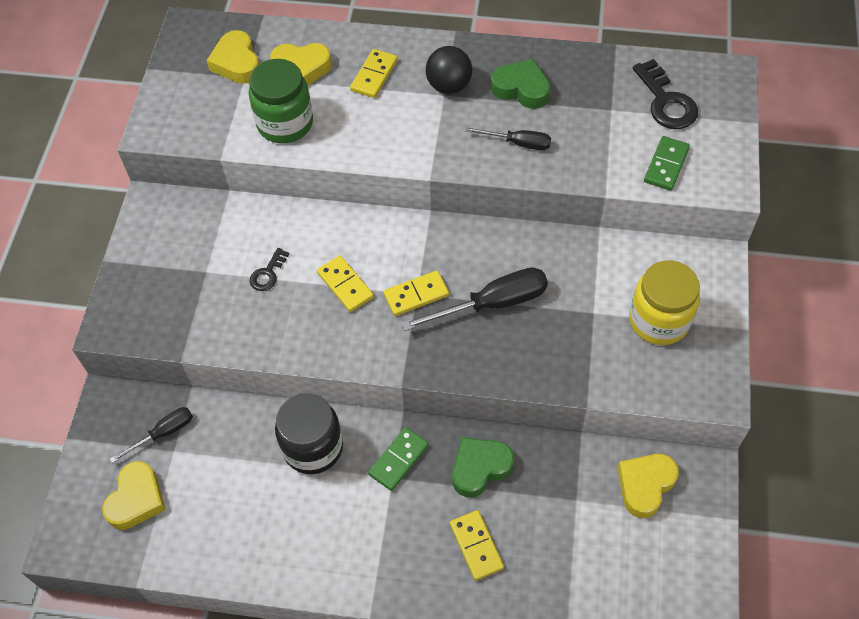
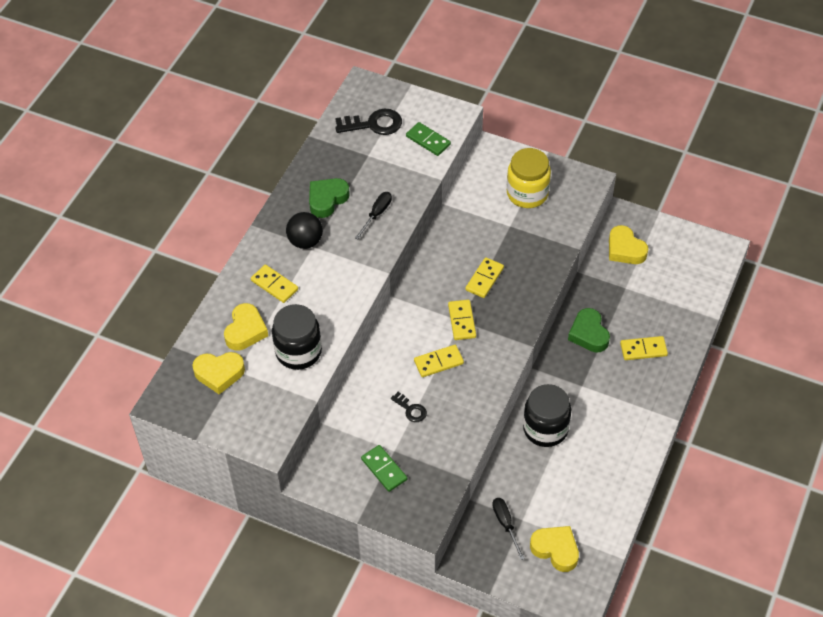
camera: 75 degrees left, 5 degrees down
green jar [249,59,313,143] -> black jar [272,304,322,370]
green domino [368,427,429,491] -> green domino moved to [361,445,407,492]
black screwdriver [401,267,548,331] -> yellow domino [465,257,504,298]

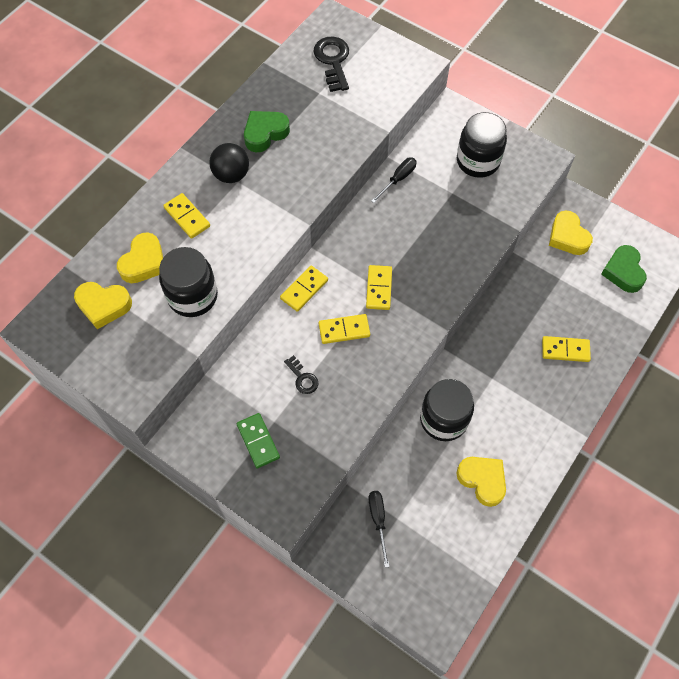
camera: 10 degrees right, 10 degrees up
black key [335,109,402,135] -> black key turned 105 degrees counterclockwise [313,36,349,92]
black screwdriver [355,192,392,239] -> black screwdriver moved to [371,158,417,203]
green domino [406,122,451,156] -> none
yellow domino [465,257,504,298] -> yellow domino moved to [280,266,328,312]
yellow jar [507,148,551,208] -> black jar [457,112,507,178]
yellow heart [530,526,579,572] -> yellow heart moved to [456,457,506,507]
green heart [568,308,610,353] -> green heart moved to [601,245,647,293]

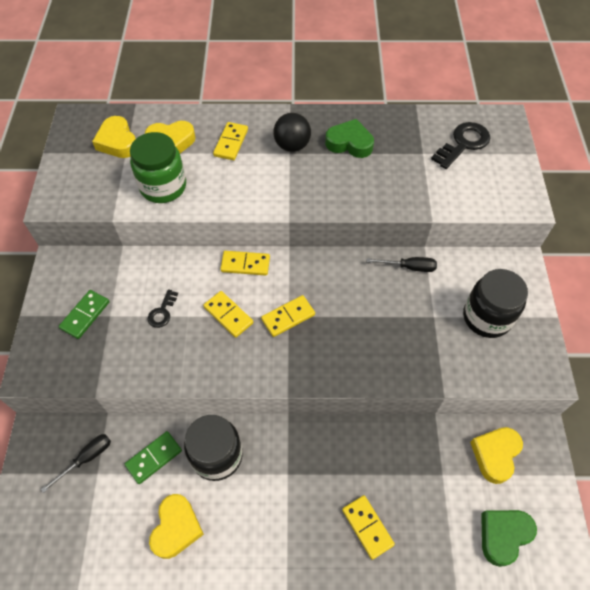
camera: 55 degrees right, 5 degrees down
black jar [159,247,218,317] -> green jar [130,132,186,203]
none -> green domino [125,431,182,484]

